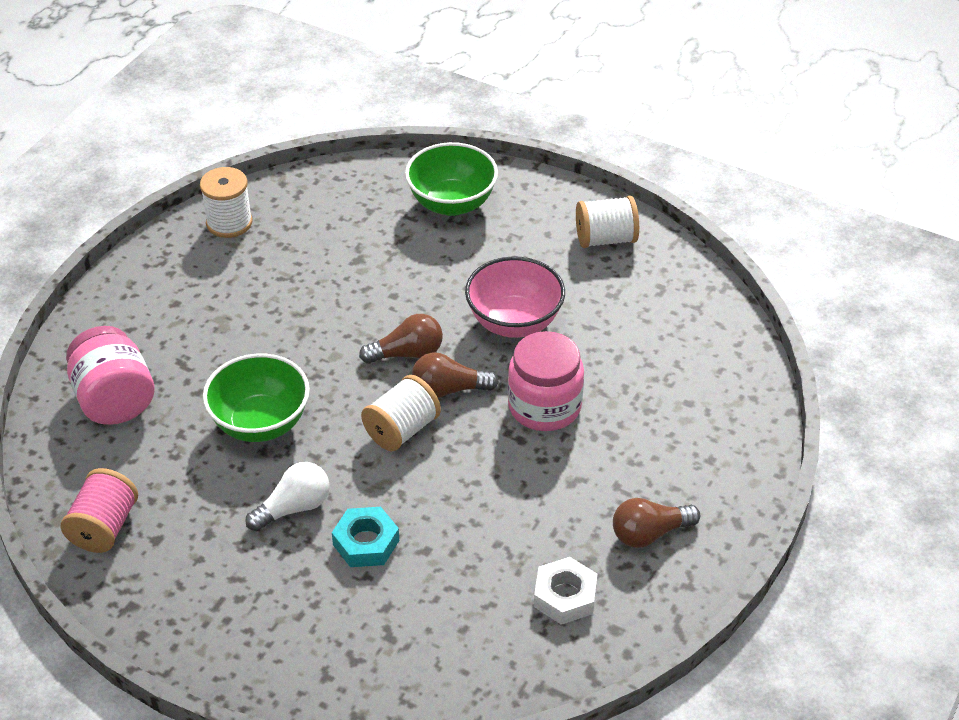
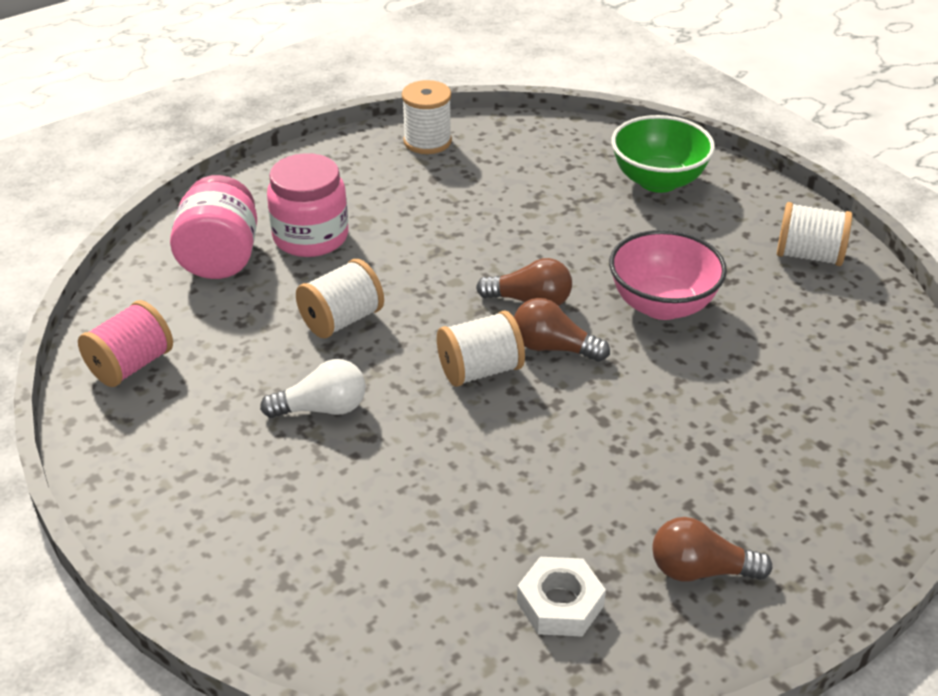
camera: 25 degrees right, 5 degrees down
green bowl [203,354,310,442] -> white spool [296,259,384,338]
turquoise nut [332,507,399,567] -> none
pink jar [508,331,584,431] -> pink jar moved to [267,153,348,257]

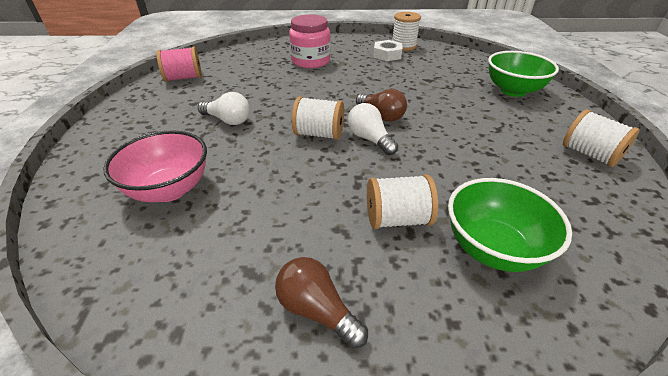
camera: 35 degrees right, 0 degrees up
pink jar [170,175,257,279] -> none
white spool [296,259,384,338] -> white spool moved to [367,174,438,229]
brown light bulb [514,298,610,362] -> white light bulb [348,103,398,155]
white nut [517,557,606,637] -> white nut moved to [373,40,402,61]
pink bowl [609,230,727,320] -> pink bowl moved to [103,130,207,202]
none -> green bowl [448,178,572,272]

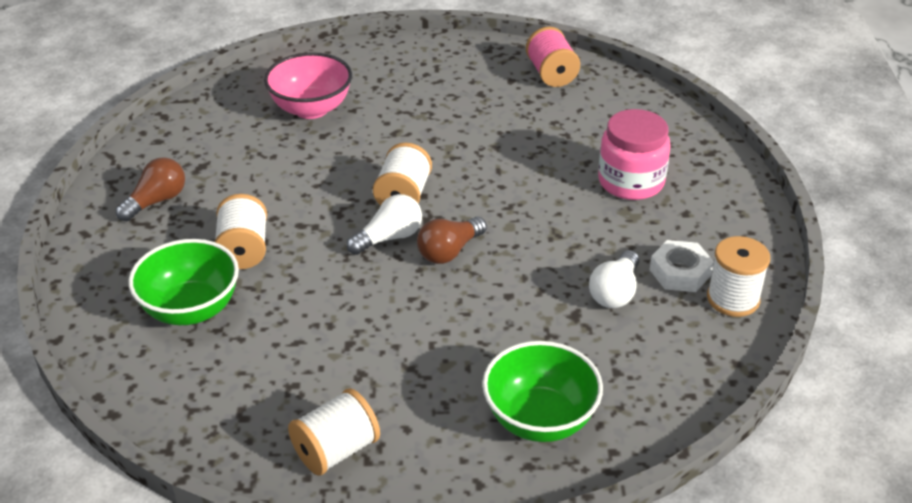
camera: 90 degrees right, 0 degrees up
white light bulb [198,92,250,125] -> white light bulb moved to [589,250,639,308]

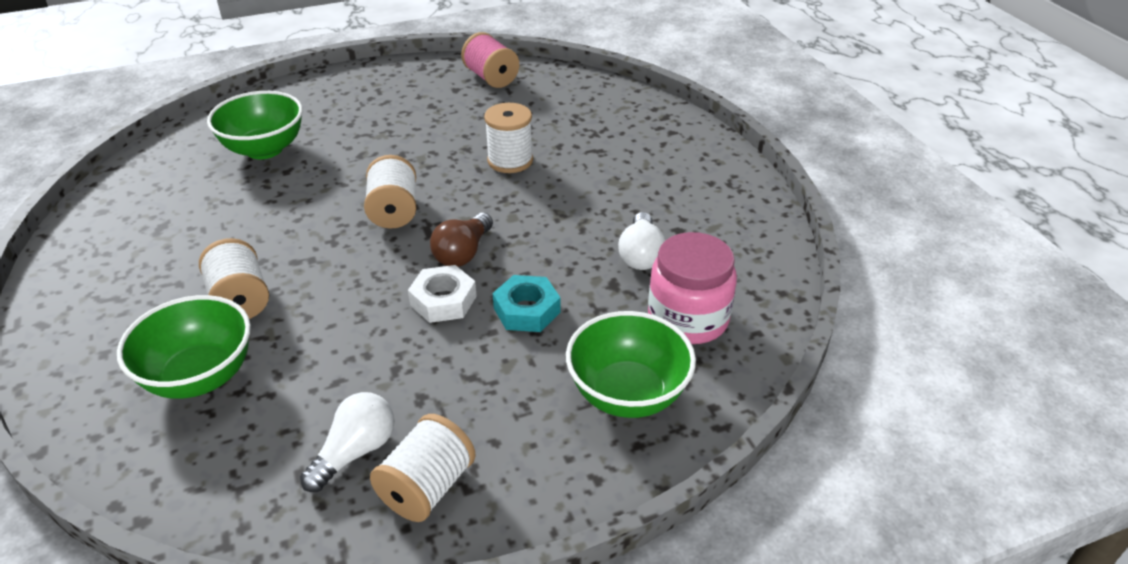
camera: 20 degrees left, 0 degrees up
brown light bulb [116,157,185,221] -> none
pink bowl [264,52,352,119] -> green bowl [207,91,303,159]
white light bulb [346,194,422,255] -> white light bulb moved to [300,392,394,492]
pink jar [598,109,671,200] -> pink jar moved to [648,232,737,344]
white nut [650,240,714,292] -> white nut moved to [408,265,477,323]
white spool [707,236,770,317] -> white spool moved to [484,103,533,173]
none -> turquoise nut [493,275,560,332]

